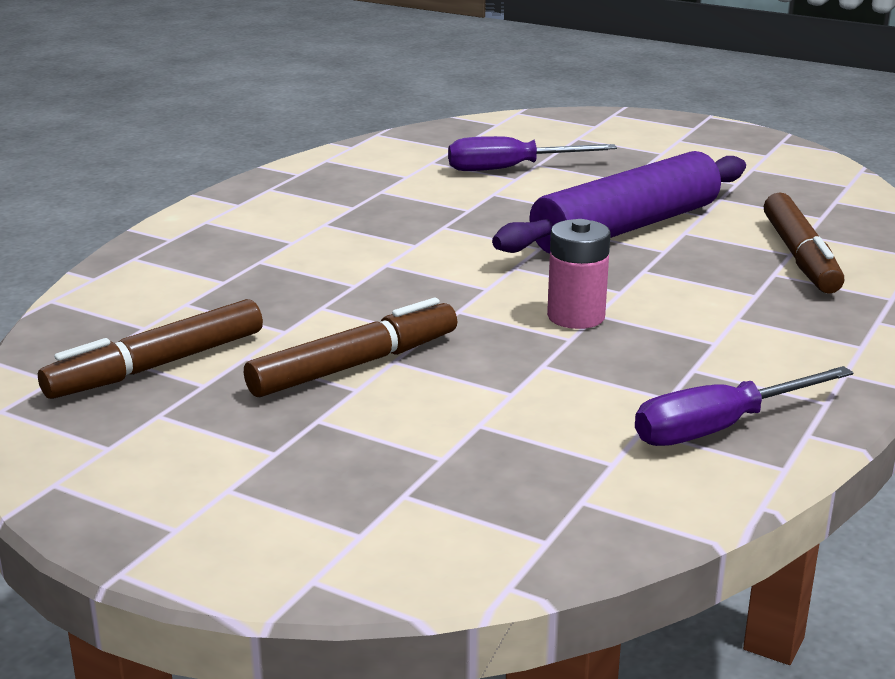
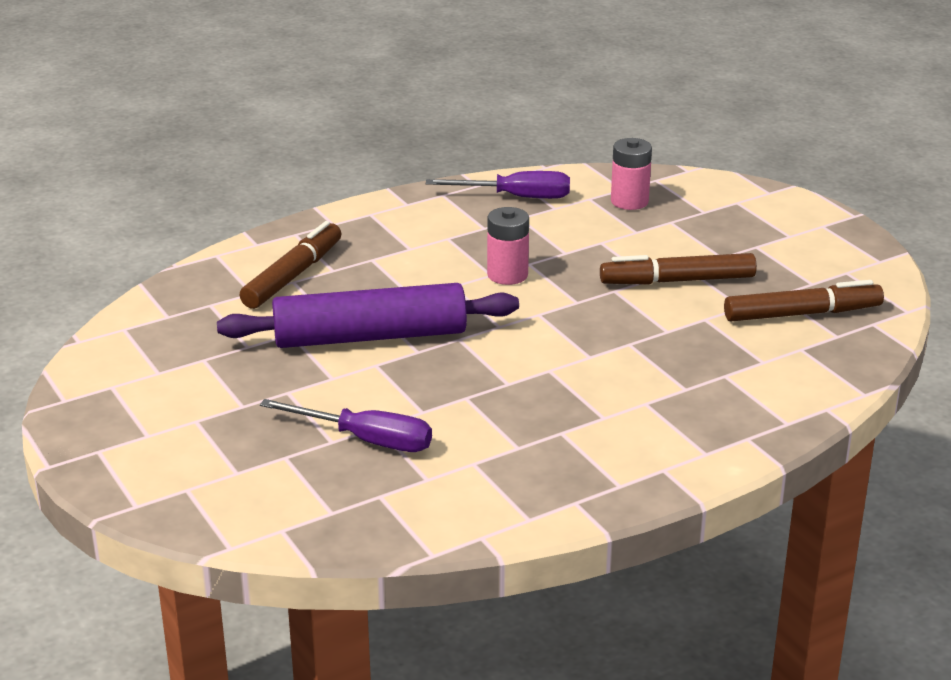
camera: 150 degrees left, 5 degrees up
none -> pink battery [611,138,652,210]

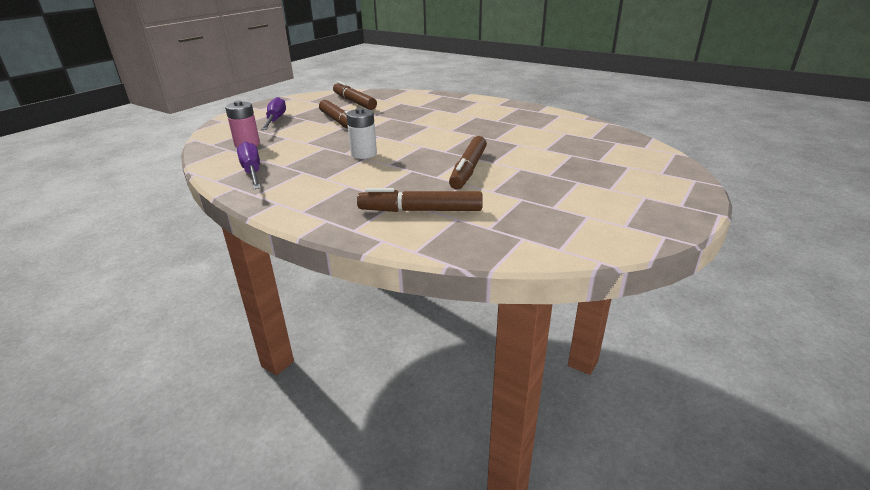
camera: 115 degrees left, 0 degrees up
purple rolling pin [217,283,519,348] -> brown marker [449,136,487,189]
purple screwdriver [260,399,432,452] -> purple screwdriver moved to [261,97,286,130]
pink battery [487,207,529,285] -> white battery [346,108,377,159]

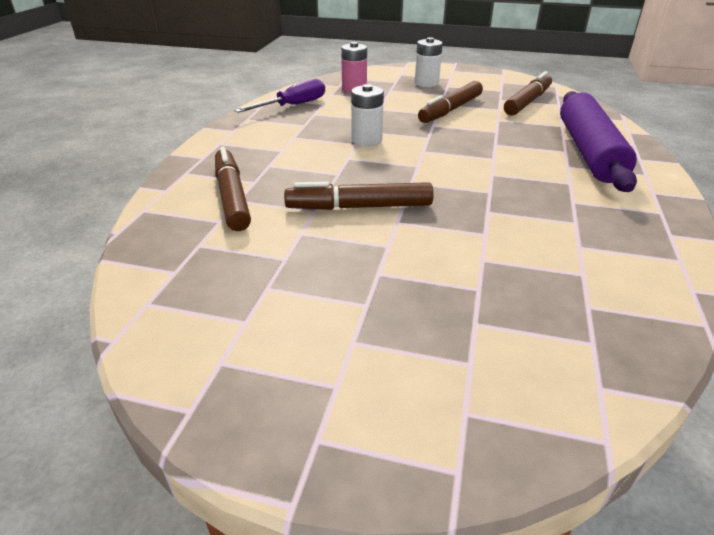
camera: 70 degrees right, 5 degrees up
purple screwdriver [261,97,286,130] -> white battery [415,37,443,87]
none -> purple rolling pin [560,91,637,192]

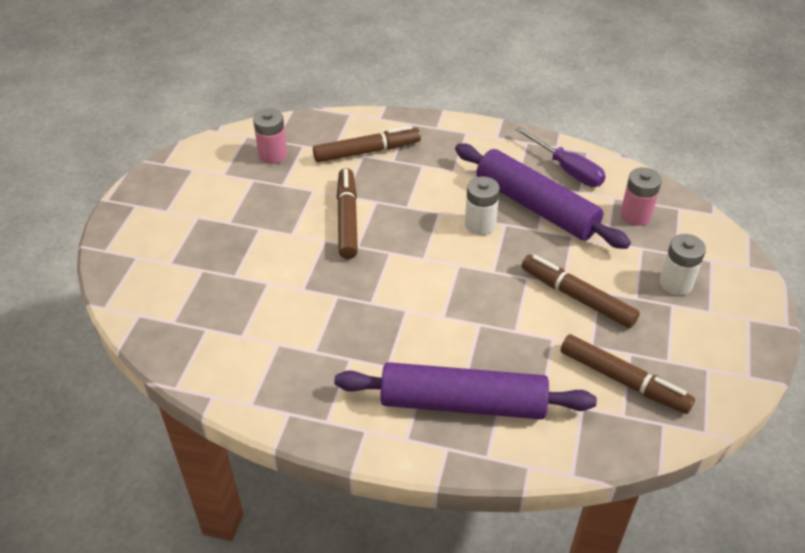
camera: 90 degrees right, 10 degrees up
none -> pink battery [253,109,287,164]
none -> purple rolling pin [455,144,631,249]

